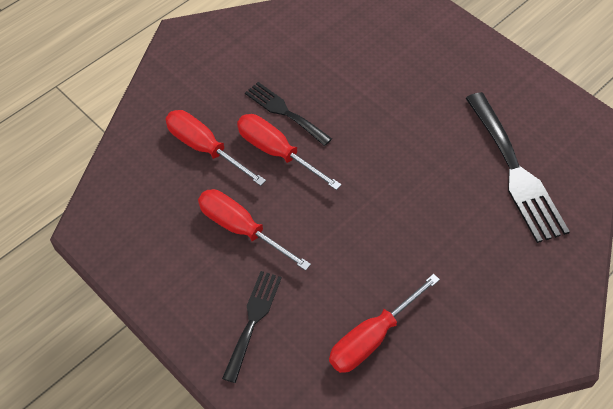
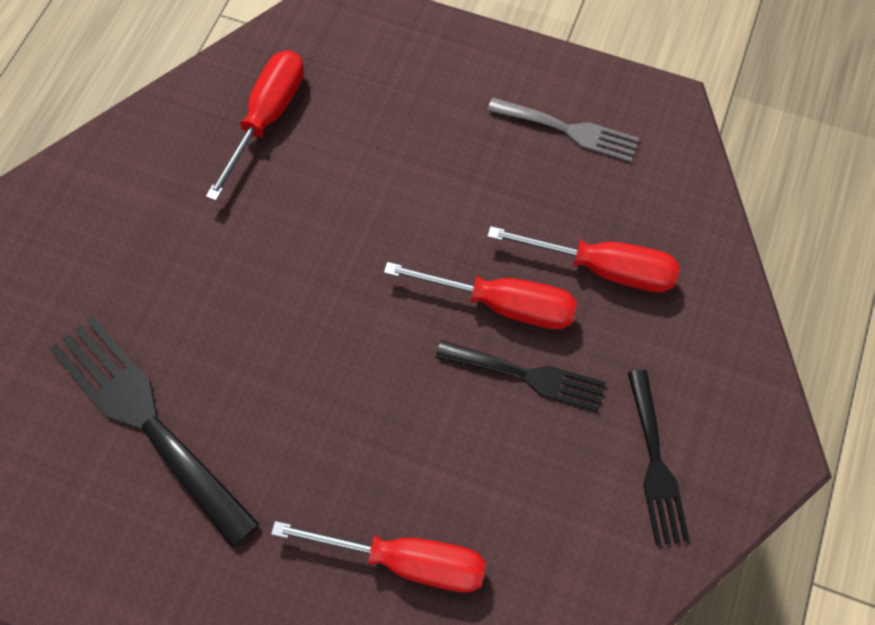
camera: 155 degrees right, 10 degrees up
red screwdriver [198,189,311,271] -> red screwdriver moved to [271,521,486,592]
black fork [222,271,282,383] -> black fork moved to [628,370,690,545]
none -> grey fork [487,97,639,162]

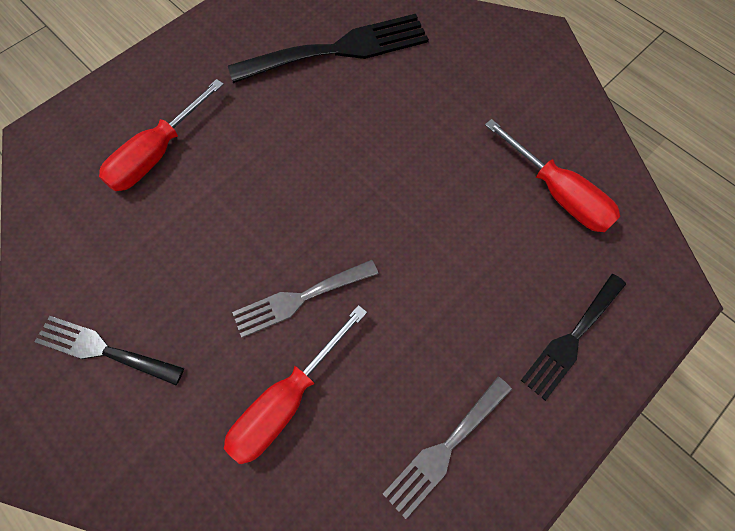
camera: 115 degrees right, 0 degrees up
red screwdriver [384,262,577,329] -> grey fork [232,260,379,338]
black fork [436,340,606,412] -> black fork moved to [521,274,626,401]

